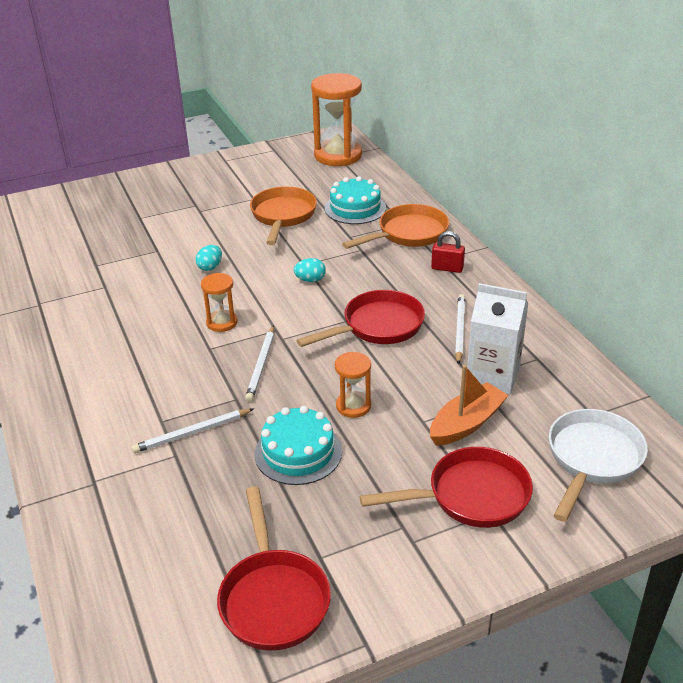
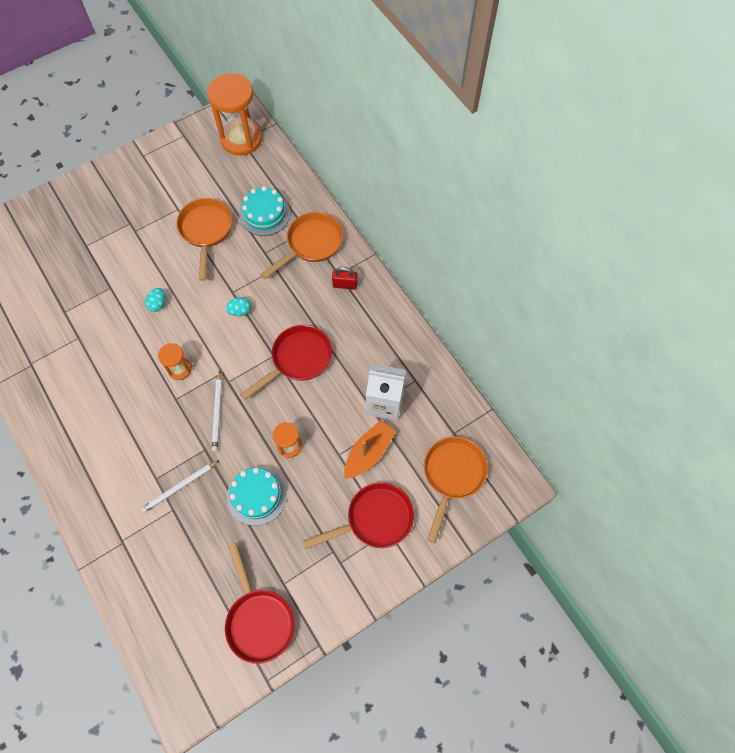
camera: 10 degrees left, 30 degrees up
white pencil [455,294,465,365] -> none
white pan [549,409,648,522] -> orange pan [424,436,488,543]

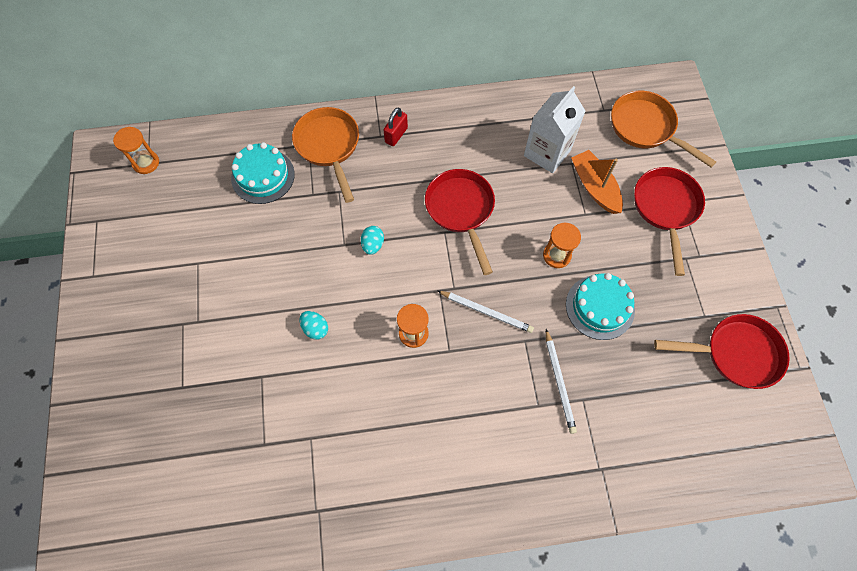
camera: 65 degrees left, 0 degrees up
orange pan [176,198,233,281] -> none
orange hourglass [207,73,262,156] -> orange hourglass [113,127,159,174], size x0.50

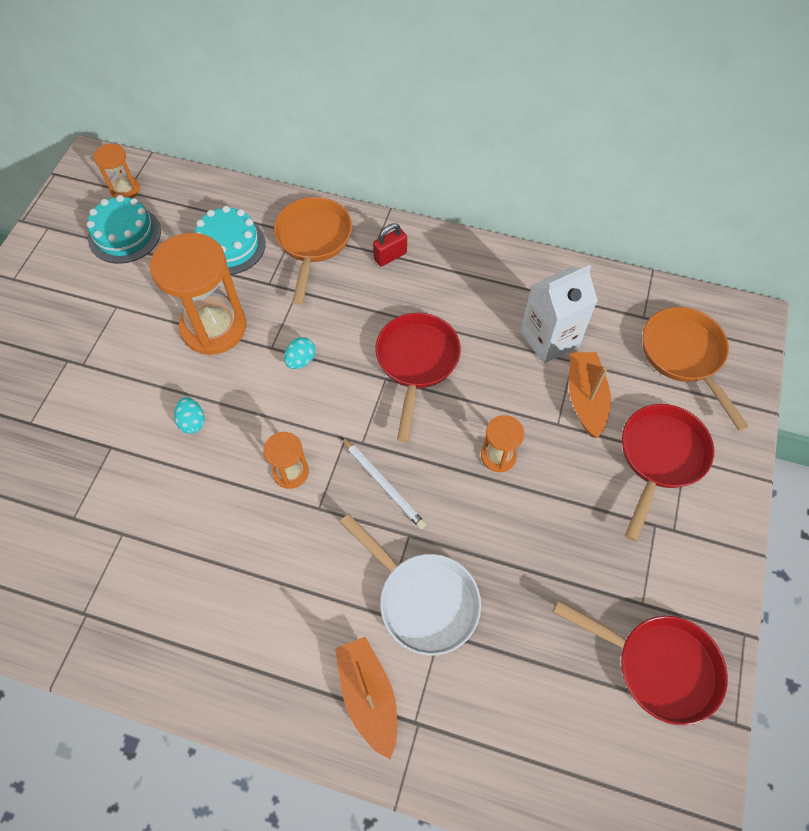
camera: 25 degrees right, 5 degrees down
white pencil [546,329,577,434] -> white pan [340,514,481,655]
turquoise cake [566,273,635,340] -> turquoise cake moved to [87,195,161,264]
none -> orange hourglass [150,233,246,355]
none -> orange boat [335,637,397,759]

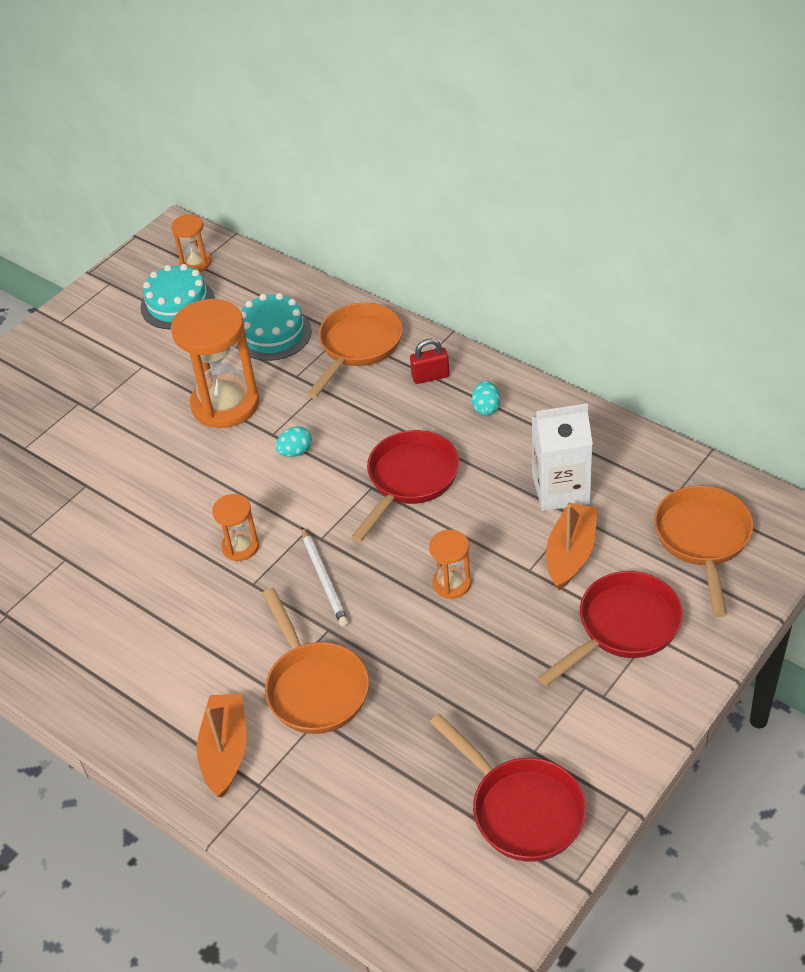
camera: 25 degrees right, 15 degrees down
turquoise egg [174,397,205,434] -> turquoise egg moved to [472,381,500,415]
white pan [340,514,481,655] -> orange pan [262,588,369,734]

